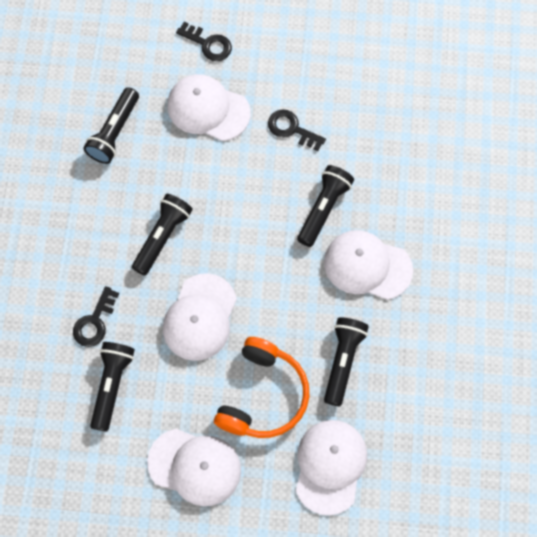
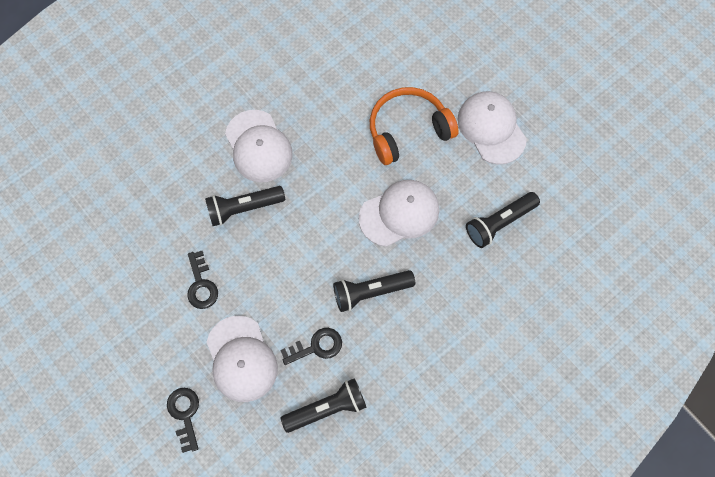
camera: 135 degrees left, 0 degrees up
black key [73,286,119,347] -> black key moved to [280,328,342,365]
white cap [296,420,367,515] -> none
black flashlight [324,317,369,406] -> none

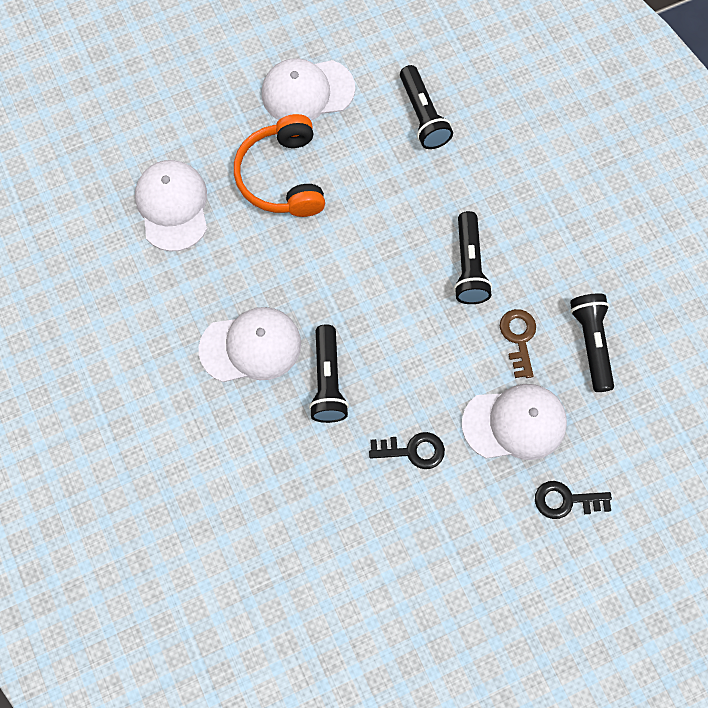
camera: 75 degrees left, 0 degrees up
black key [280,328,342,365] -> brown key [500,309,536,378]
white cap [359,180,439,247] -> white cap moved to [135,160,207,252]

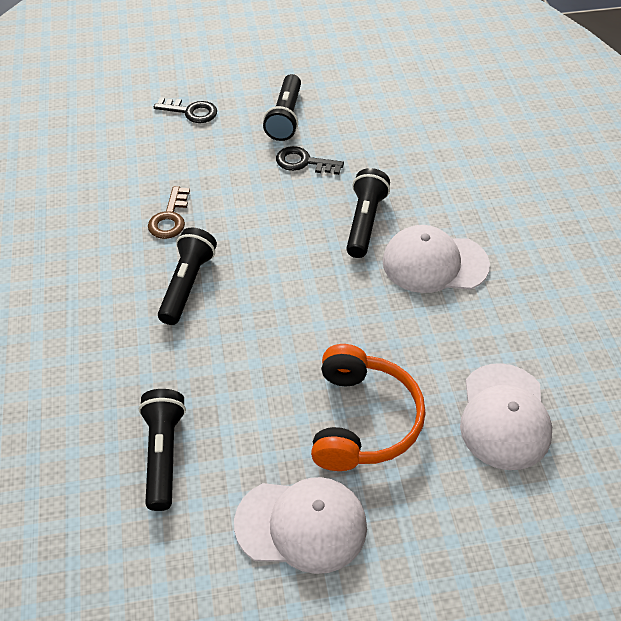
camera: 165 degrees left, 20 degrees down
white cap [462,384,567,460] -> none
black flashlight [570,293,614,392] -> black flashlight moved to [263,74,301,141]

